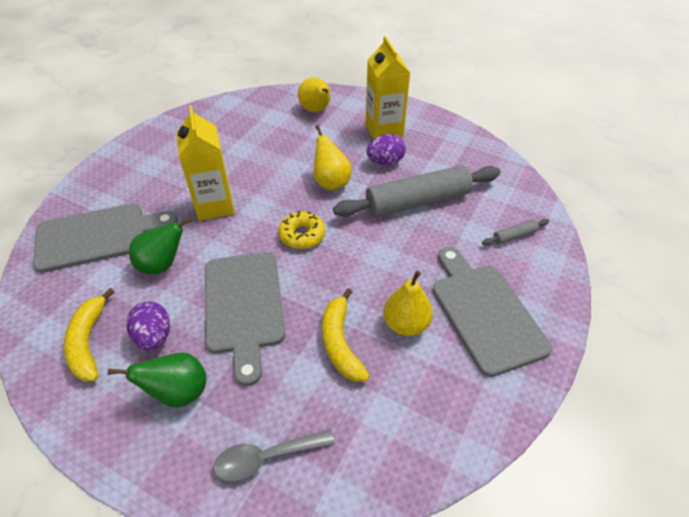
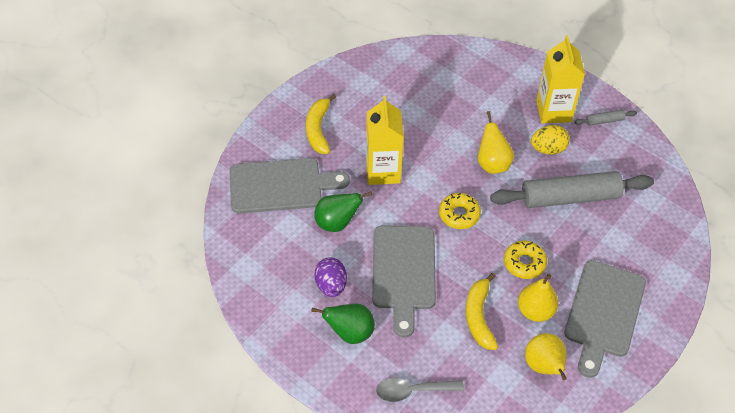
camera: 10 degrees right, 5 degrees up
yellow banana [64,288,114,381] -> yellow banana moved to [306,94,336,154]
yellow pear [298,77,331,112] -> yellow pear moved to [525,333,567,380]
purple egg [367,134,406,165] -> yellow egg [531,125,570,155]
grey cutting board [432,247,552,377] -> grey cutting board turned 150 degrees counterclockwise [564,260,646,378]
grey rolling pin [482,219,549,245] -> grey rolling pin moved to [574,110,637,126]
none -> yellow donut [504,241,547,279]

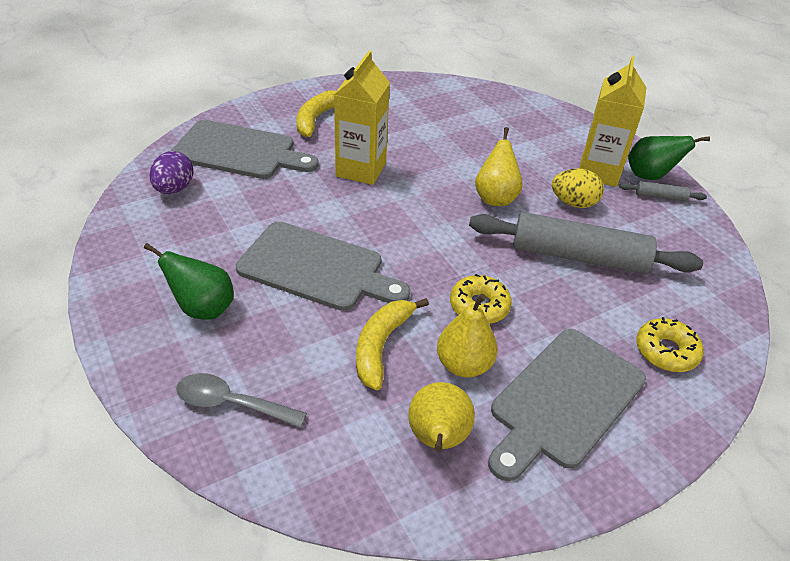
camera: 20 degrees right, 10 degrees down
green pear [314,191,372,232] -> green pear moved to [628,136,710,180]
purple egg [314,257,347,297] -> purple egg moved to [149,151,194,194]
grey cutting board [372,226,436,338] -> grey cutting board turned 90 degrees counterclockwise [236,221,410,311]
yellow donut [439,193,481,229] -> yellow donut moved to [636,317,704,372]

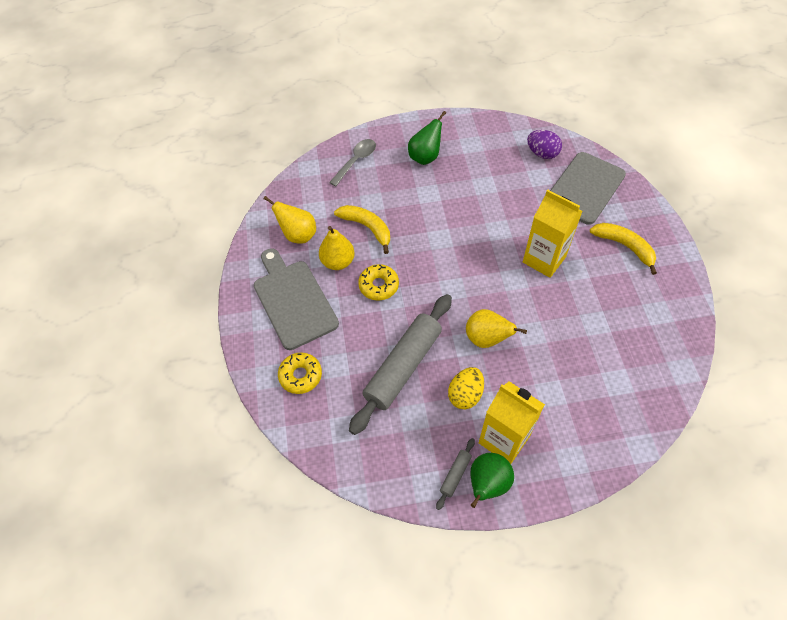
camera: 115 degrees right, 15 degrees up
grey cutting board [236,221,410,311] -> none

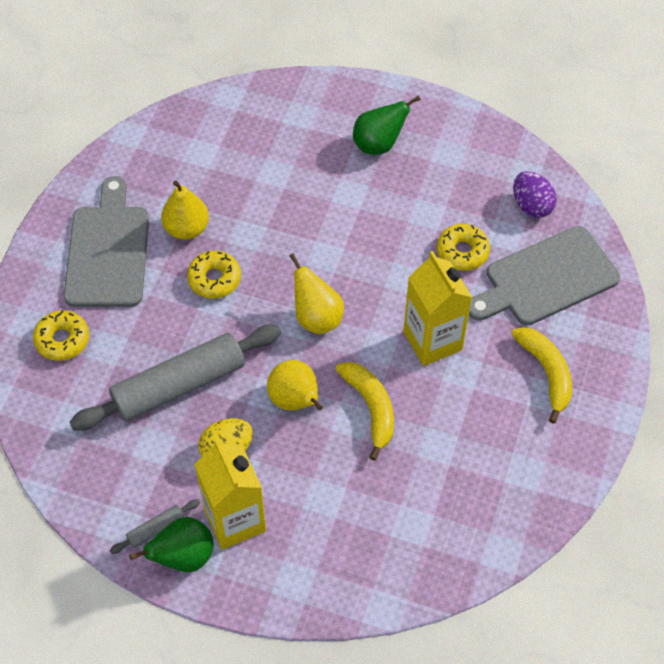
camera: 25 degrees right, 0 degrees up
yellow pear [264,196,316,244] -> yellow pear moved to [289,253,344,334]
grey spoon [329,139,376,186] -> none
yellow banana [334,205,390,254] -> yellow banana moved to [336,362,394,461]
none -> yellow donut [437,224,490,271]

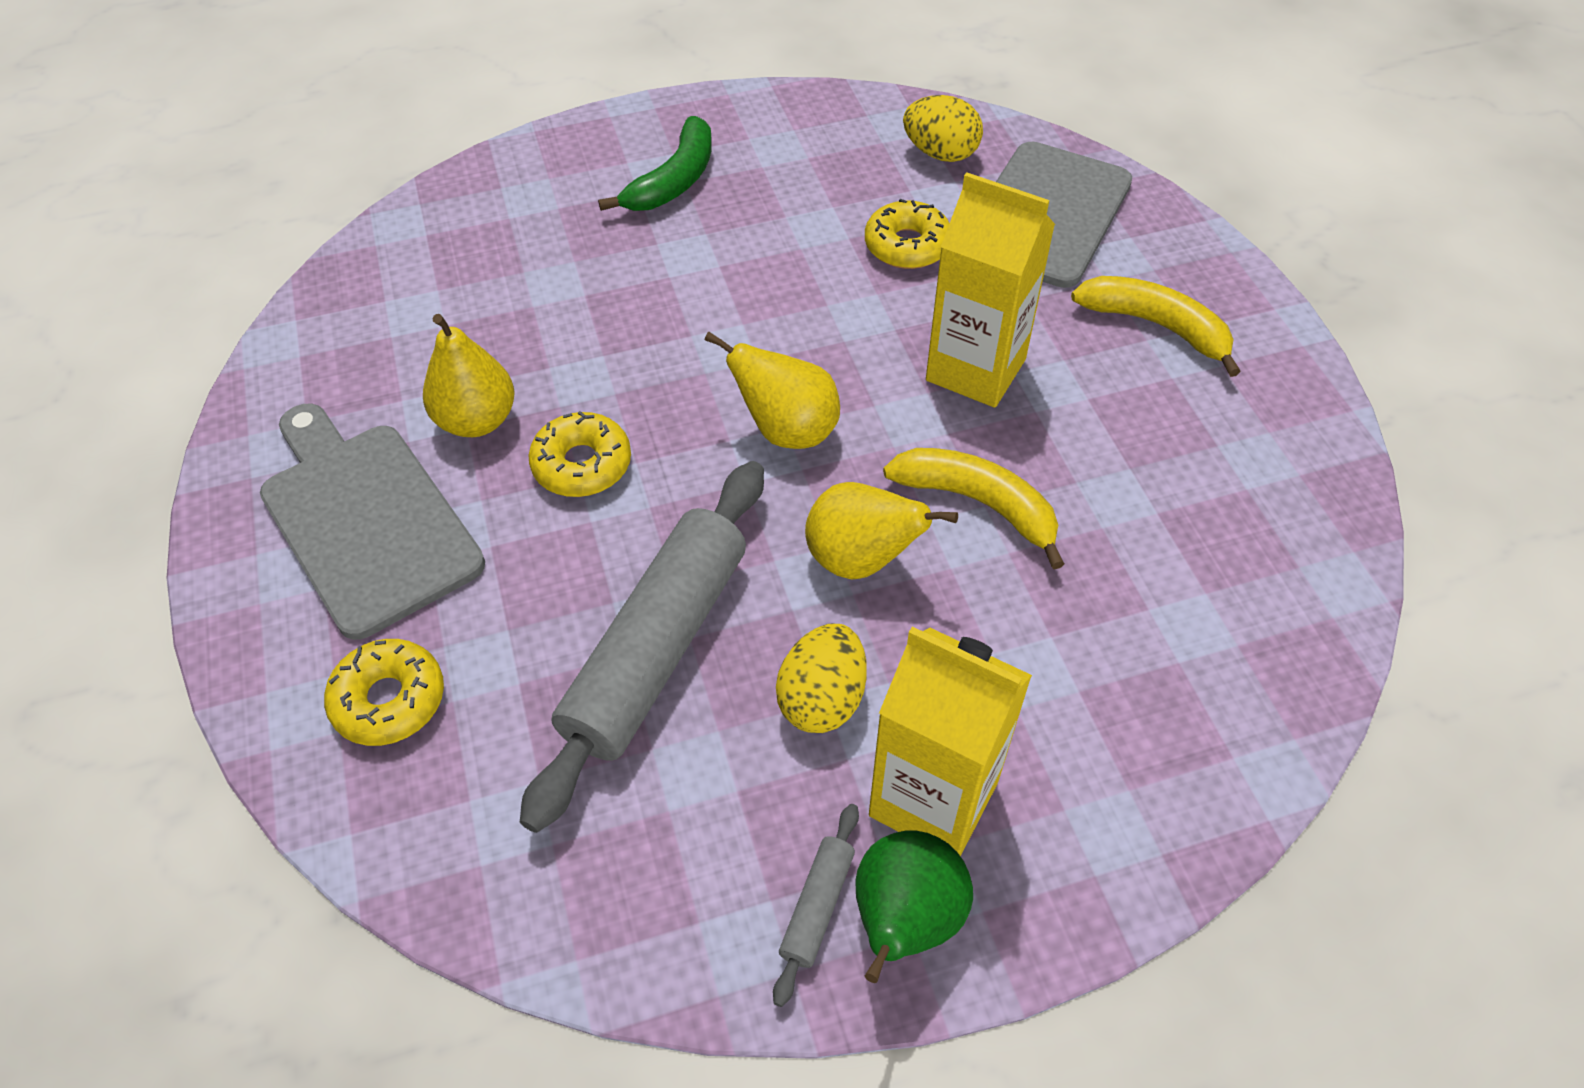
camera: 35 degrees left, 5 degrees down
green pear [353,96,421,155] -> green banana [598,116,712,211]
purple egg [513,171,557,218] -> yellow egg [903,95,983,162]

